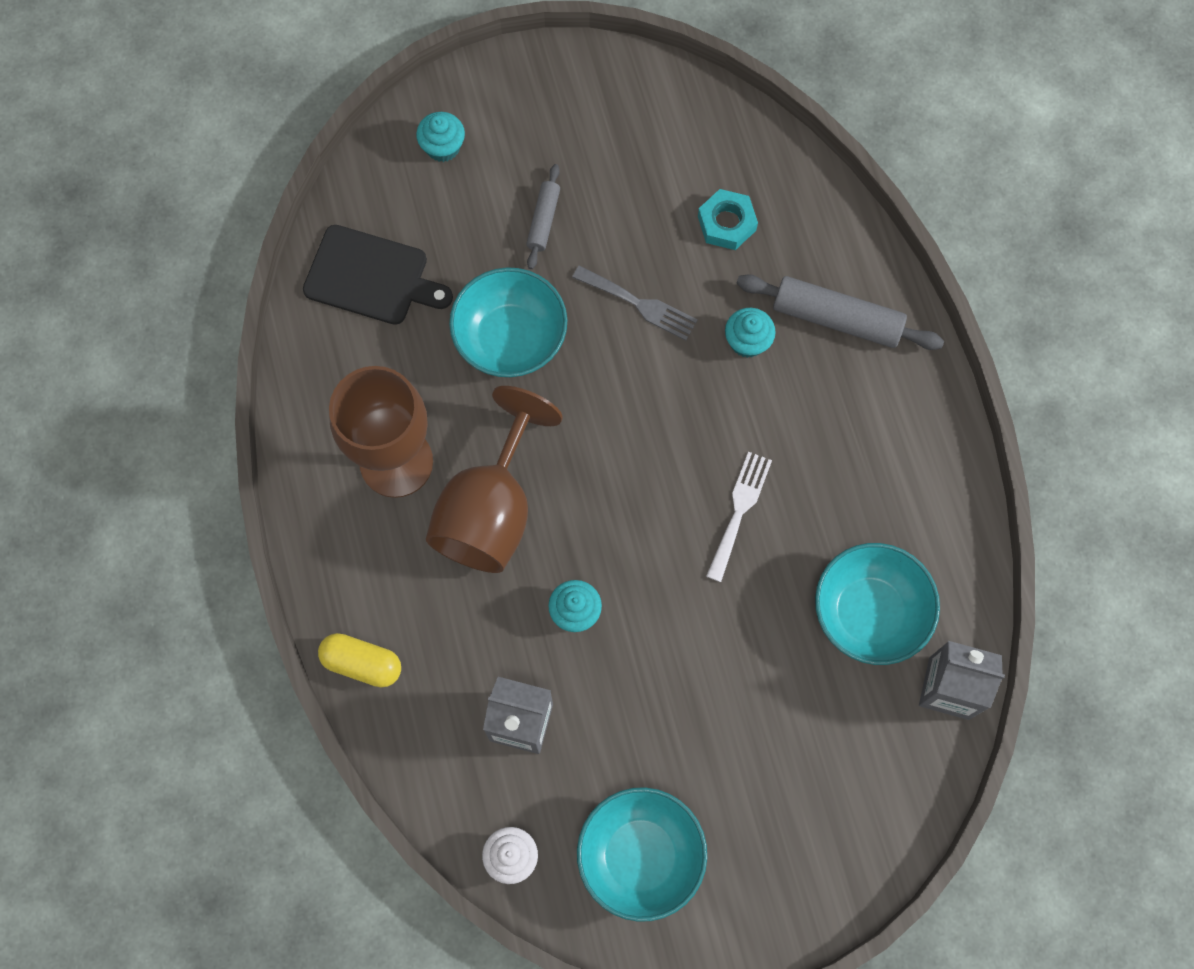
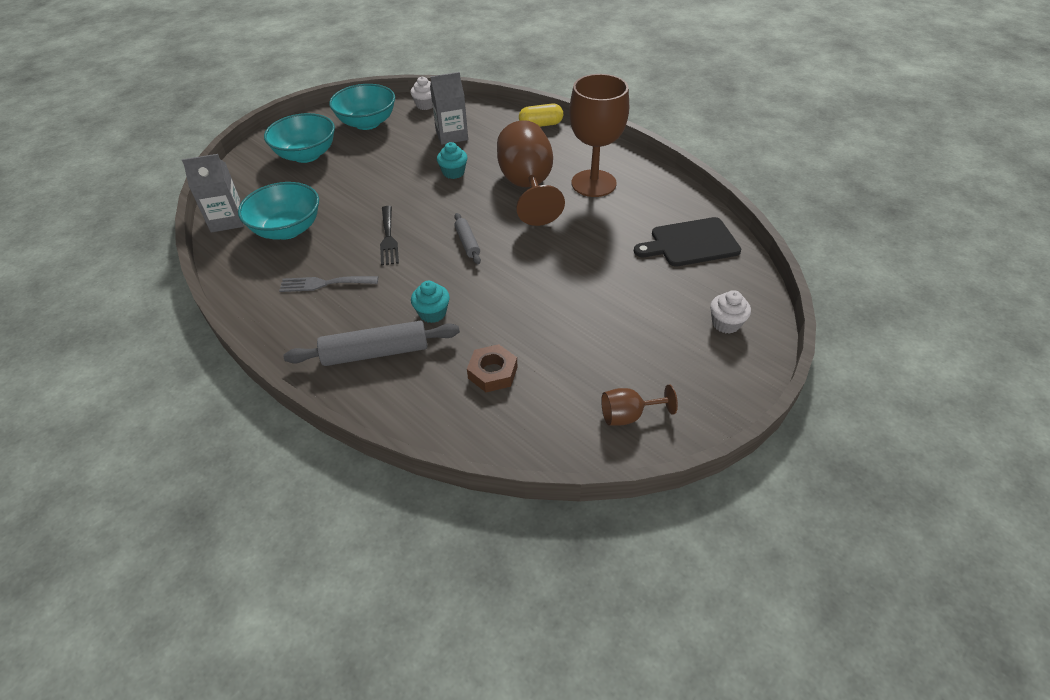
camera: 150 degrees right, 25 degrees down
turquoise cupcake [416,112,465,162] -> white cupcake [710,290,751,334]
turquoise bowl [449,267,568,377] -> turquoise bowl moved to [264,113,335,163]
grey rolling pin [526,164,560,269] -> grey rolling pin moved to [454,213,481,264]
grey fork [572,265,698,340] -> grey fork moved to [279,276,378,292]
turquoise nut [698,189,758,250] -> brown nut [467,344,518,392]
white fork [706,452,772,582] -> black fork [380,206,399,266]
none -> brown goblet [601,385,678,425]

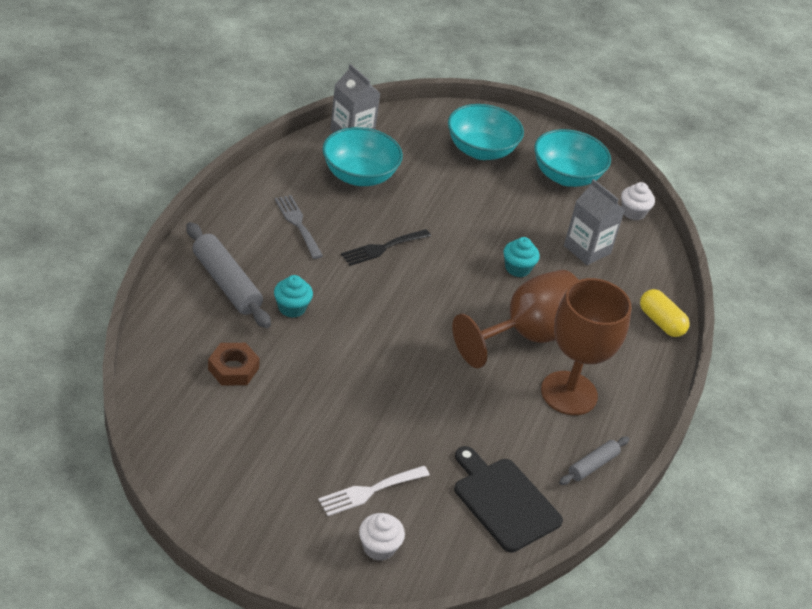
camera: 60 degrees right, 5 degrees down
grey rolling pin [454,213,481,264] -> grey rolling pin moved to [559,436,629,485]
brown goblet [601,385,678,425] -> none
none -> white fork [318,466,430,516]

